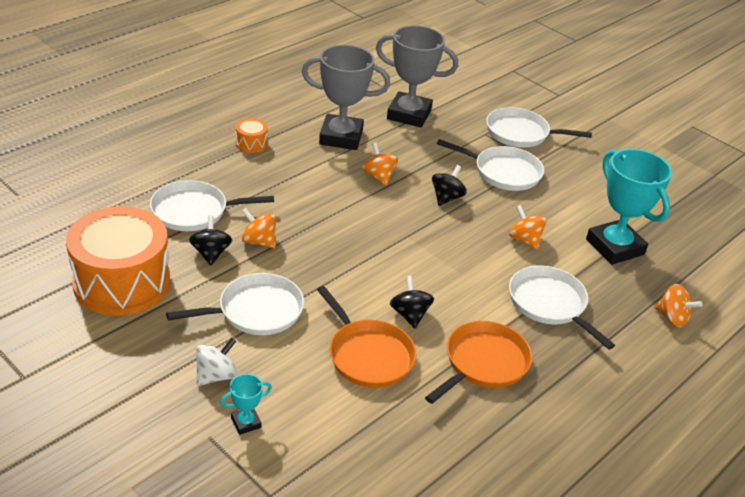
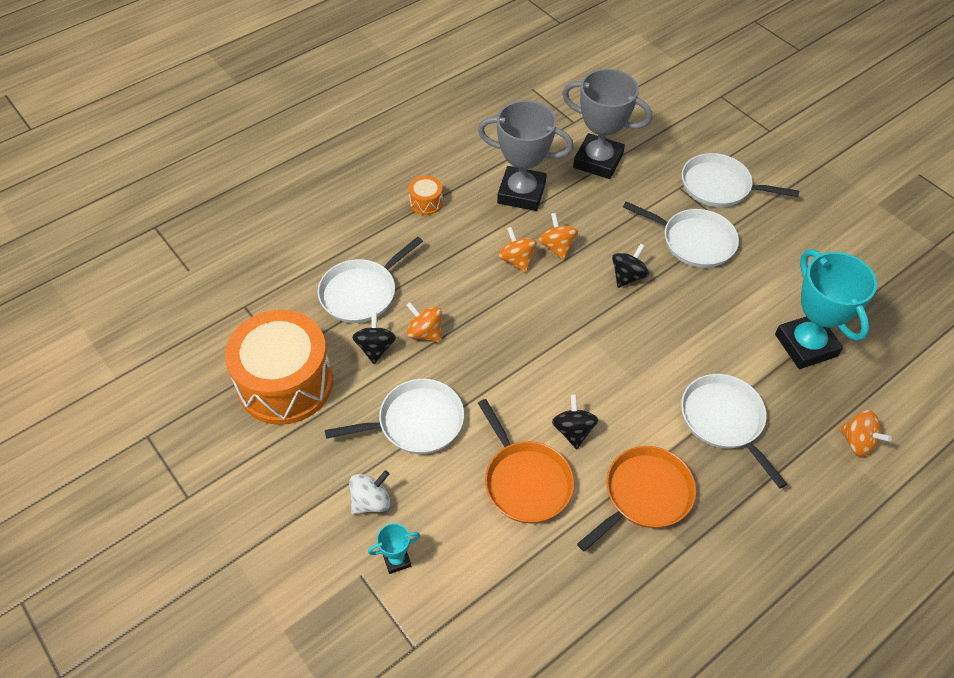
camera: 10 degrees right, 15 degrees up
white pan [150,180,274,231] -> white pan turned 45 degrees counterclockwise [318,237,423,323]
orange spinning top [509,205,547,250] -> orange spinning top moved to [499,227,537,273]

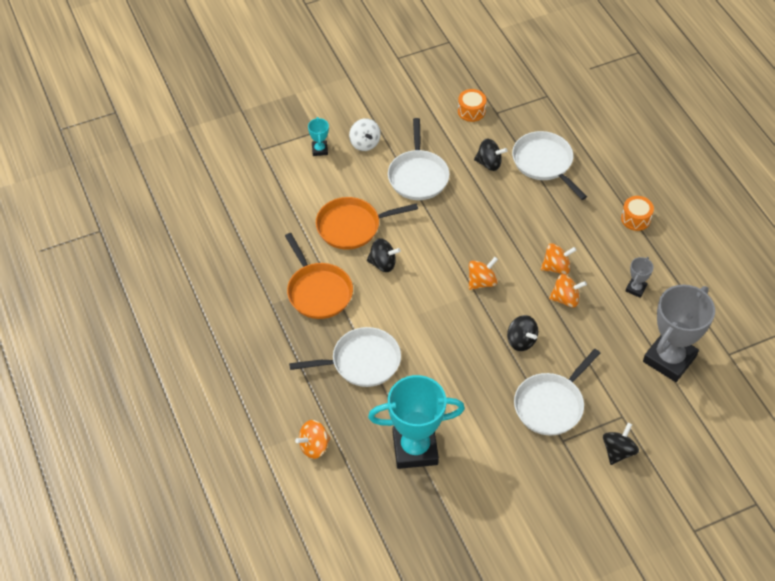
camera: 105 degrees right, 0 degrees up
orange drum [225,310,333,425] -> orange drum [458,89,486,122], size x0.41
orange spinning top [406,302,442,343] -> orange spinning top moved to [469,257,498,290]
grey trophy [478,100,573,211] -> grey trophy [626,257,654,298], size x0.43
white pan [682,153,799,207] -> black spinning top [603,423,639,465]

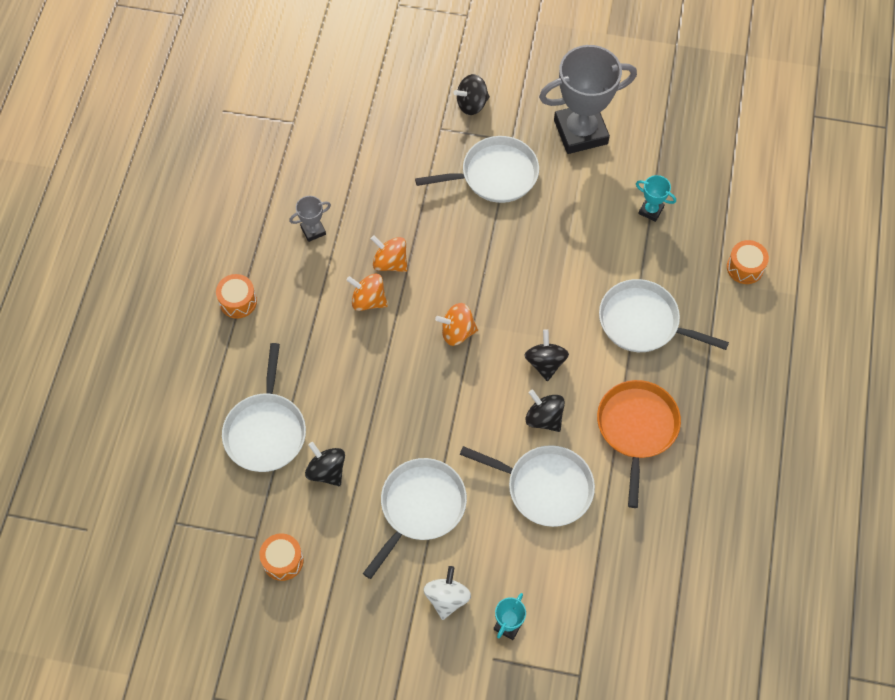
camera: 145 degrees left, 10 degrees up
orange spinning top [295,420,330,459] -> orange drum [727,240,769,284]
orange pan [316,197,418,250] -> white pan [460,445,595,527]
turquoise trophy [368,375,465,469] -> turquoise trophy [636,175,676,222], size x0.43
black spinning top [507,315,538,351] -> black spinning top moved to [524,329,569,381]
grey trophy [643,285,715,382] -> grey trophy moved to [539,45,637,154]

